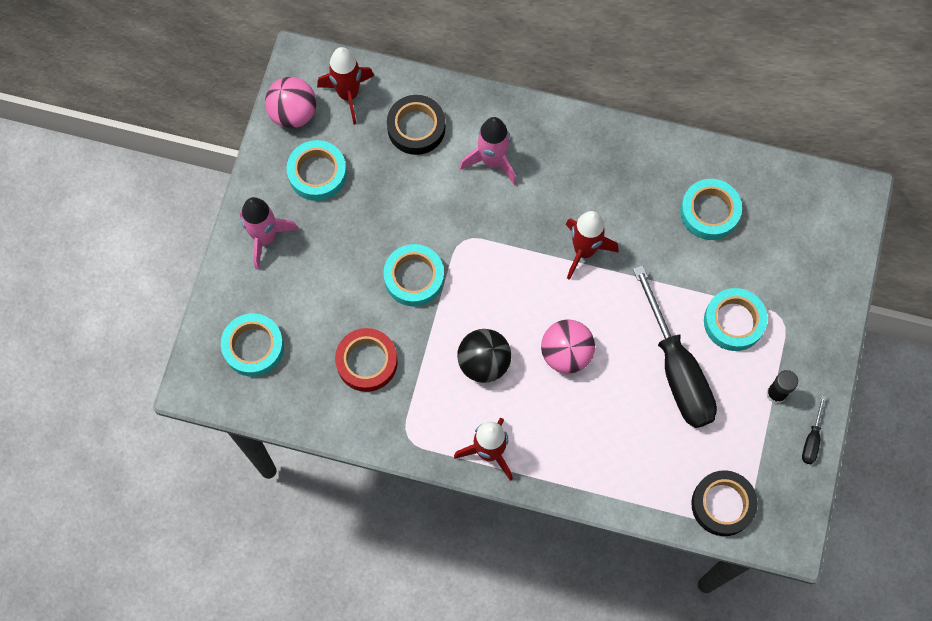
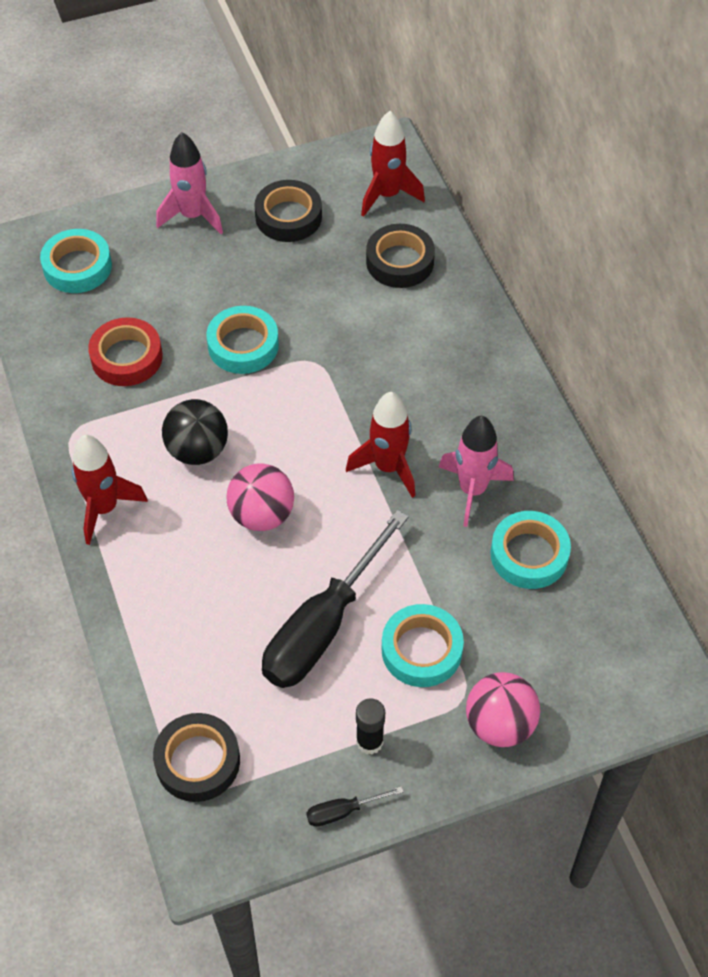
camera: 55 degrees right, 15 degrees down
pink ball [265,77,316,128] -> pink ball moved to [466,672,540,747]
turquoise tape [287,140,347,201] -> black tape [254,180,322,242]
pink rocket [460,117,516,185] -> pink rocket moved to [439,416,514,527]

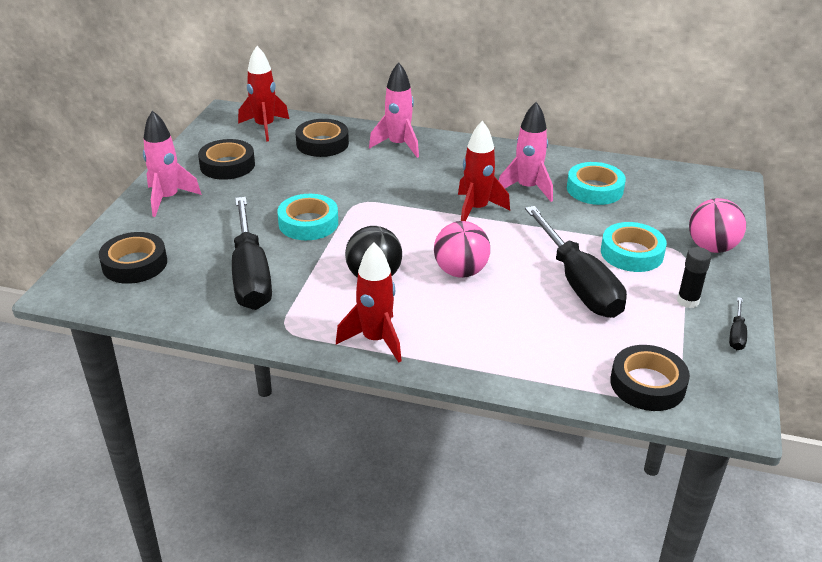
camera: 55 degrees left, 20 degrees down
turquoise tape [40,229,112,293] -> black tape [99,232,167,284]
red tape [88,317,163,386] -> black screwdriver [232,197,272,310]
none -> pink rocket [369,62,419,158]

